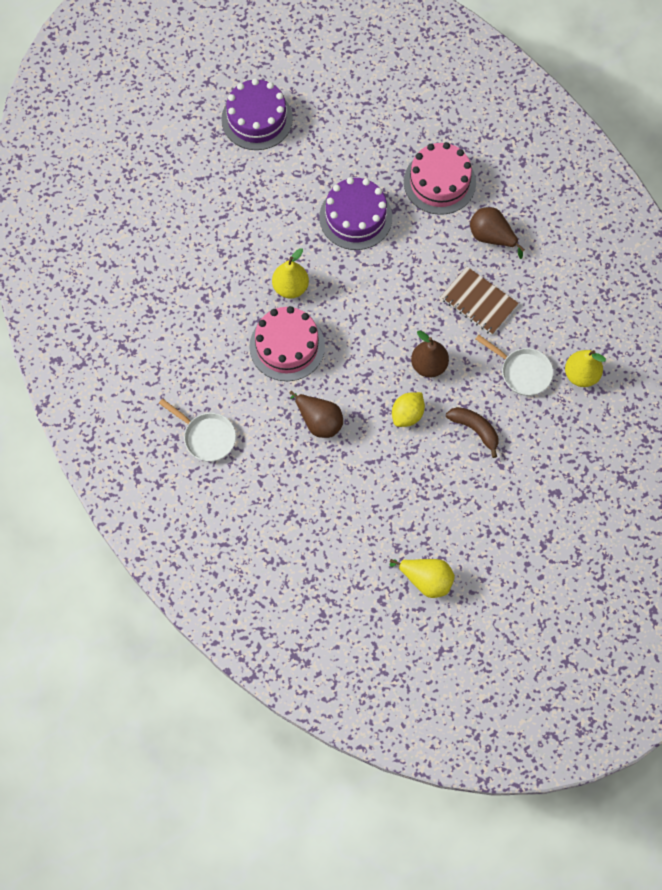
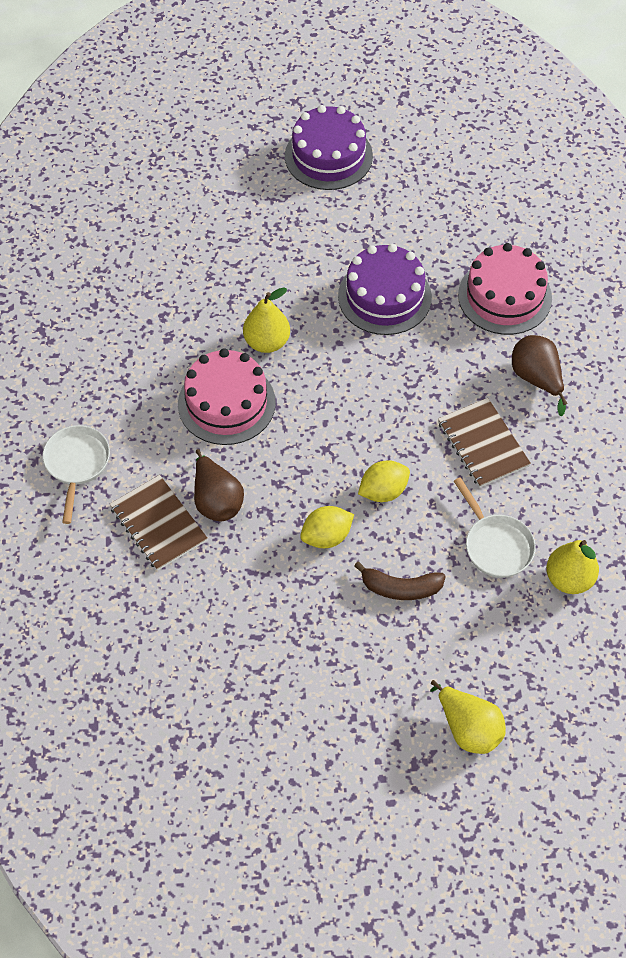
camera: 25 degrees right, 10 degrees down
white pan [159,399,236,462] -> white pan turned 150 degrees counterclockwise [42,425,110,524]
yellow pear [390,559,455,598] -> yellow pear moved to [430,680,506,754]
brown pear [411,330,449,378] -> yellow lemon [358,460,410,502]
brown banana [446,407,499,458] -> brown banana turned 120 degrees clockwise [354,562,446,600]
none -> brown notebook [110,475,208,571]

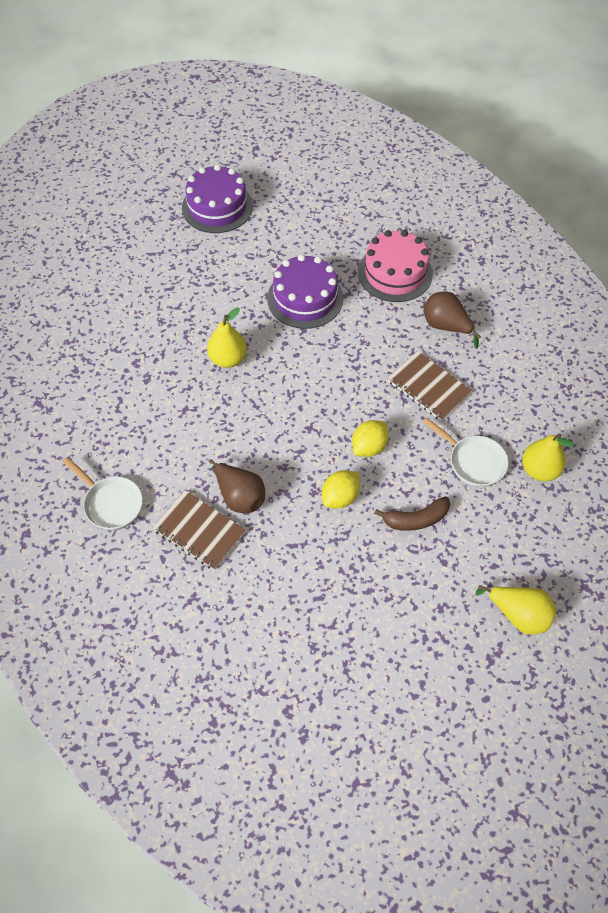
camera: 20 degrees left, 0 degrees up
white pan [42,425,110,524] -> white pan turned 150 degrees clockwise [62,457,143,530]
pink cake [178,348,276,445] -> none

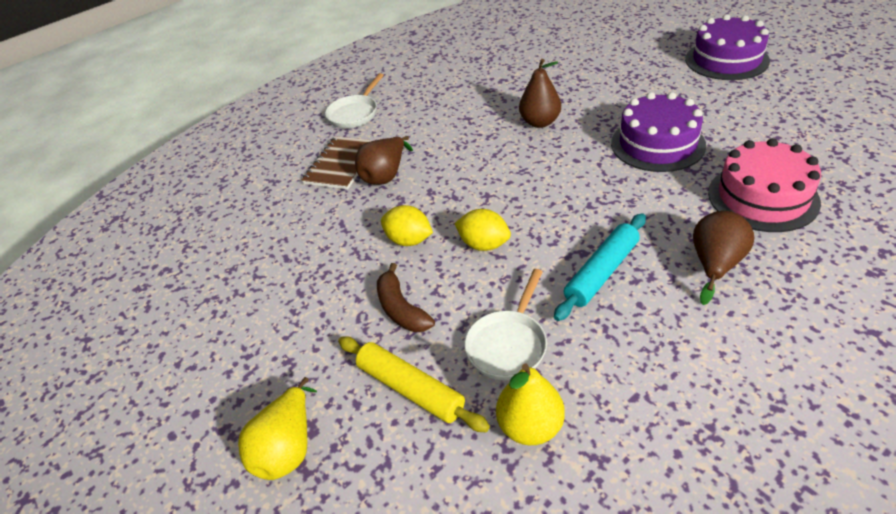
camera: 80 degrees right, 15 degrees down
yellow pear [207,308,247,368] -> brown pear [519,59,561,128]
brown notebook [387,351,472,421] -> turquoise rolling pin [554,213,646,321]
none -> yellow rolling pin [338,336,490,432]

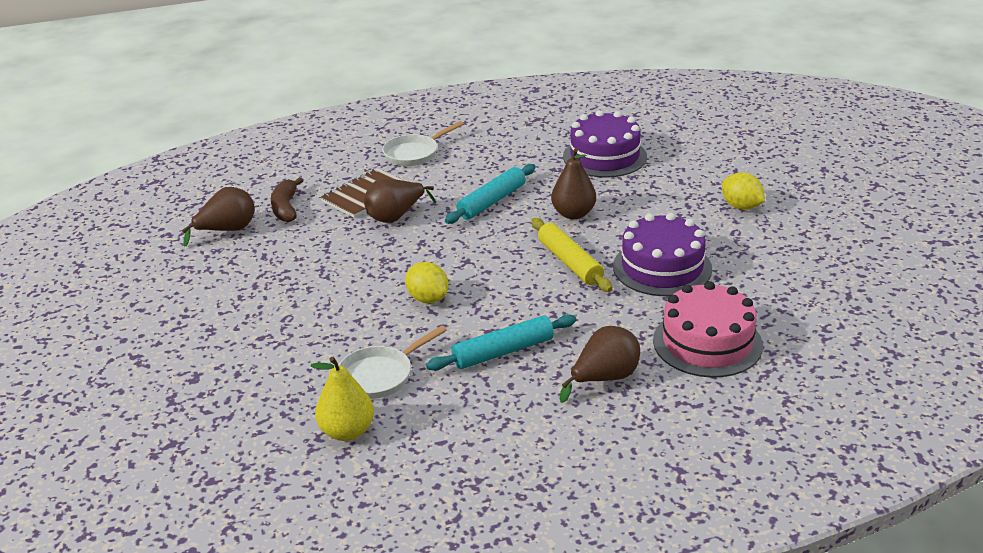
camera: 20 degrees right, 10 degrees down
yellow pear [238,377,317,480] -> none
yellow rolling pin [338,336,490,432] -> yellow rolling pin moved to [531,218,613,292]
brown banana [377,263,435,332] -> brown banana moved to [271,177,303,222]
yellow lemon [381,205,433,246] -> yellow lemon moved to [722,172,765,210]
purple cake [685,14,770,80] -> purple cake moved to [563,110,647,178]
none -> brown pear [181,187,255,247]
none -> turquoise rolling pin [445,164,536,224]

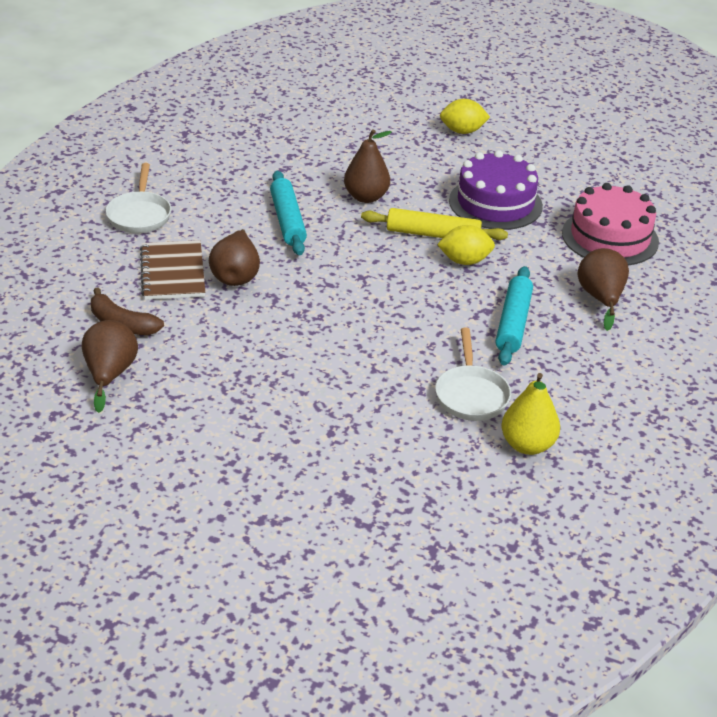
camera: 55 degrees left, 5 degrees up
yellow lemon [405,262,449,303] -> yellow lemon moved to [437,225,495,265]
purple cake [563,110,647,178] -> none

